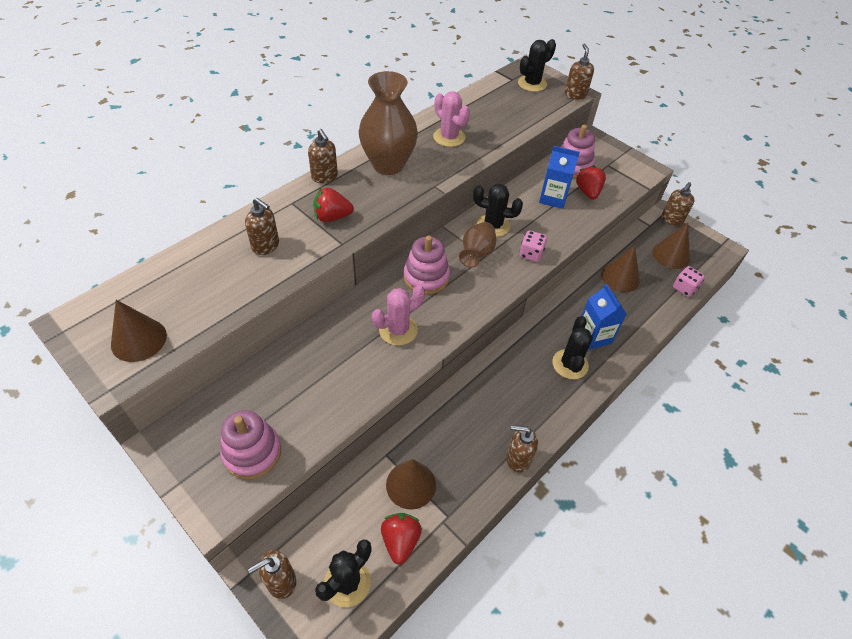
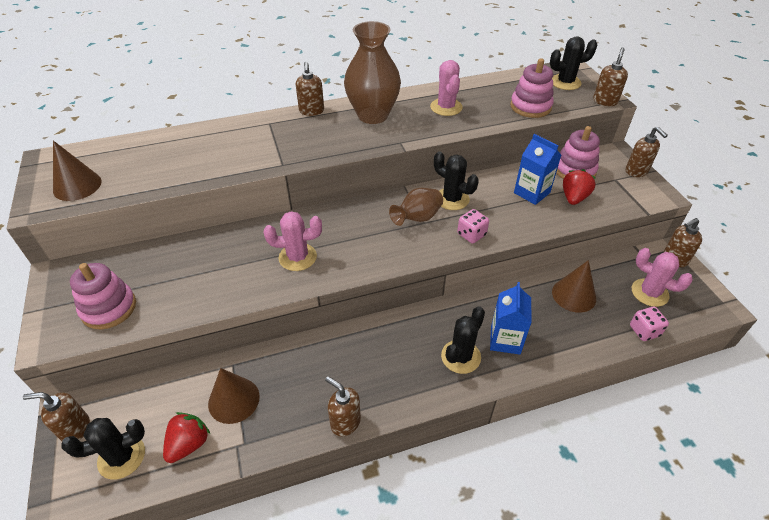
camera: 30 degrees right, 5 degrees down
brown soap dispenser [245,198,279,255] -> brown soap dispenser moved to [626,127,668,177]
red strawberry [313,188,354,222] -> none
pink stacking toy [403,236,450,295] -> pink stacking toy moved to [510,58,554,118]
brown cone [652,223,690,269] -> pink cactus [632,248,693,307]

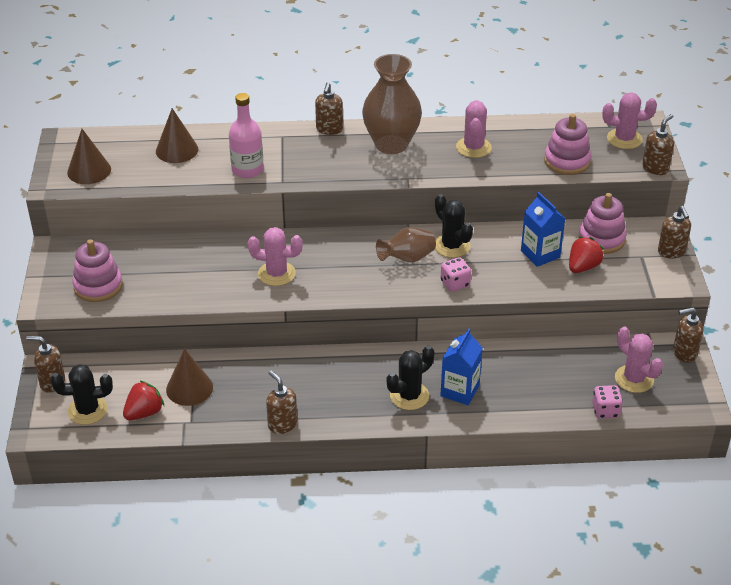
camera: 15 degrees right, 5 degrees down
black cactus [550,36,597,90] -> pink cactus [602,92,657,149]
brown cone [552,260,596,313] -> brown cone moved to [156,108,198,163]
none -> pink bottle [229,93,264,178]

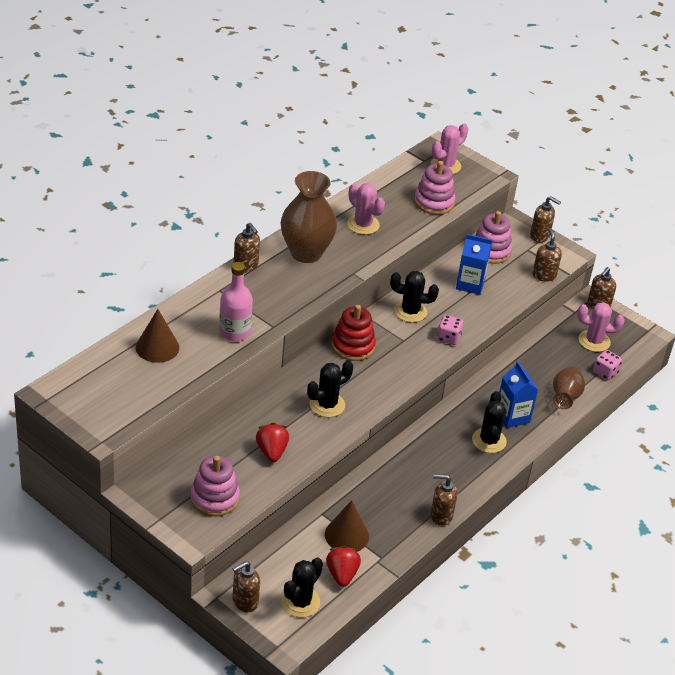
camera: 50 degrees left, 0 degrees up
brown cone [67,129,111,184] -> none
pink cactus [248,227,303,286] -> black cactus [307,360,353,417]
brown vase [376,227,436,262] -> brown vase moved to [553,366,585,409]
red strawberry [569,237,604,273] -> red strawberry moved to [256,423,289,462]
brown soap dispenser [642,114,674,175] -> brown soap dispenser moved to [532,228,562,282]
none -> red stacking toy [331,305,376,361]

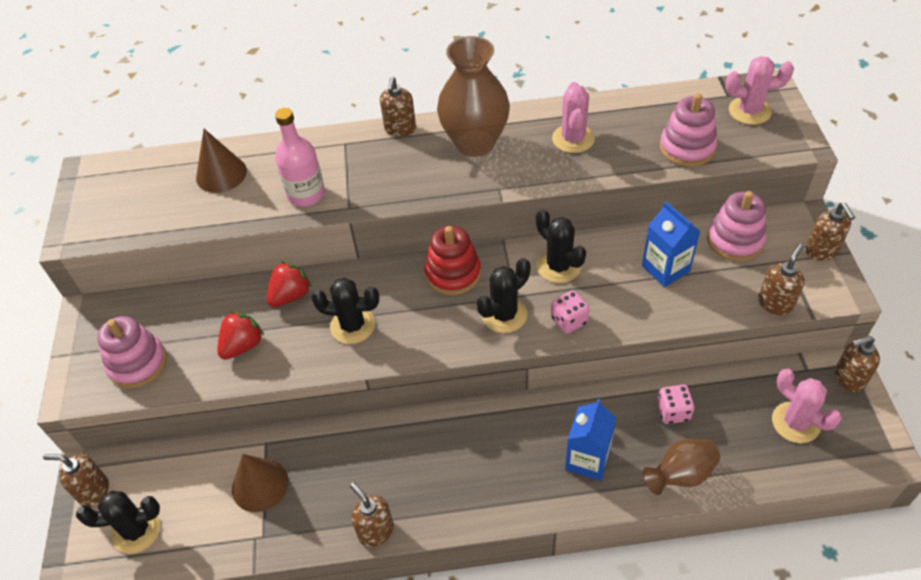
camera: 50 degrees right, 10 degrees up
red strawberry [326,546,361,587] -> red strawberry moved to [267,261,312,307]
black cactus [472,391,507,453] -> black cactus moved to [477,258,530,333]
pink dice [593,350,622,380] -> pink dice moved to [657,385,695,424]

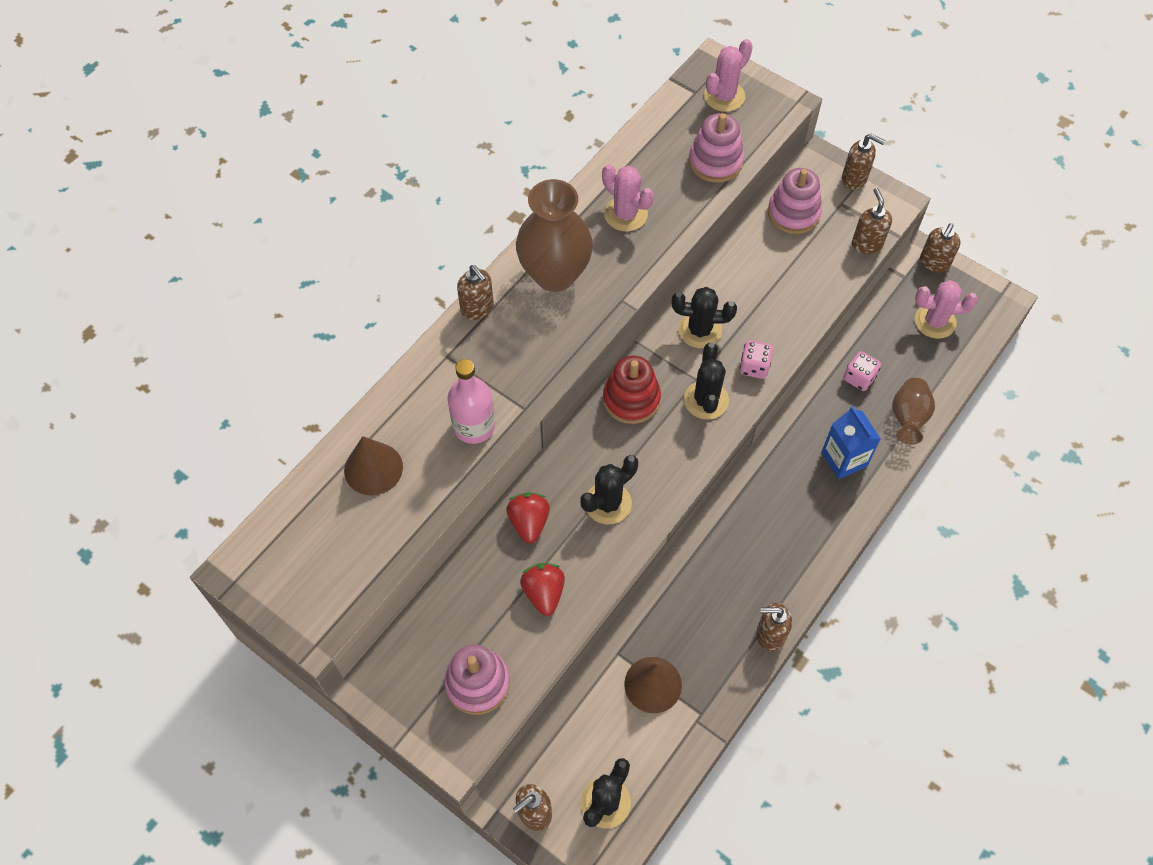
camera: 50 degrees left, 10 degrees up
blue carton [642,201,701,287] -> none

